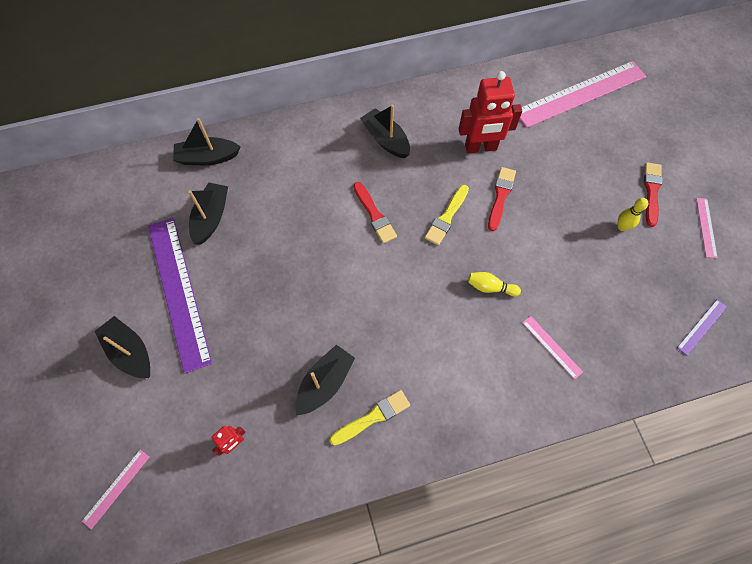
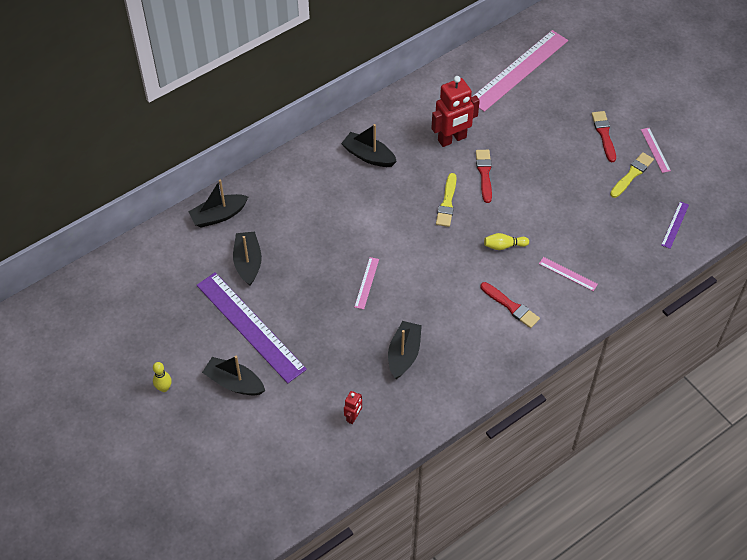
camera: 20 degrees left, 10 degrees down
pink ruler [82,450,149,529] -> pink ruler moved to [354,257,379,309]
yellow brush [330,390,410,446] -> yellow brush moved to [610,152,654,198]
red brush [353,182,397,244] -> red brush moved to [480,282,540,328]
yellow bowling pin [618,198,648,231] -> yellow bowling pin moved to [153,362,172,392]

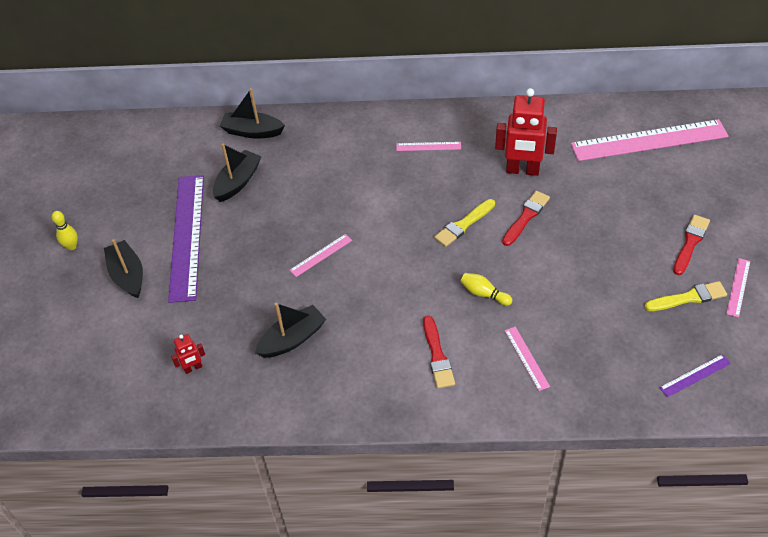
camera: 40 degrees right, 5 degrees down
black boat [341,124,397,167] -> pink ruler [396,142,461,151]

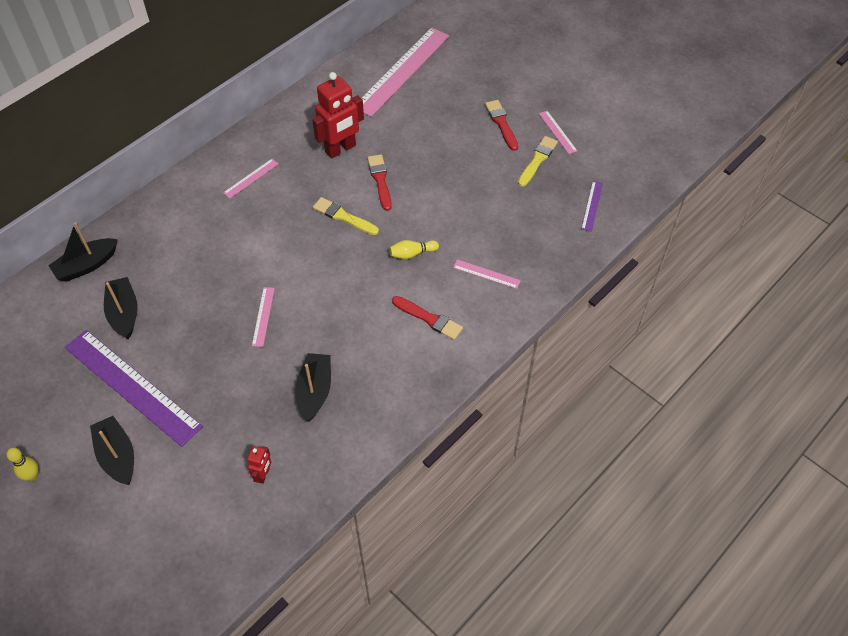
camera: 50 degrees left, 5 degrees up
black boat [104,239,143,298] -> black boat turned 45 degrees clockwise [90,416,134,485]
yellow brush [434,199,495,247] -> yellow brush turned 120 degrees clockwise [313,197,379,235]

